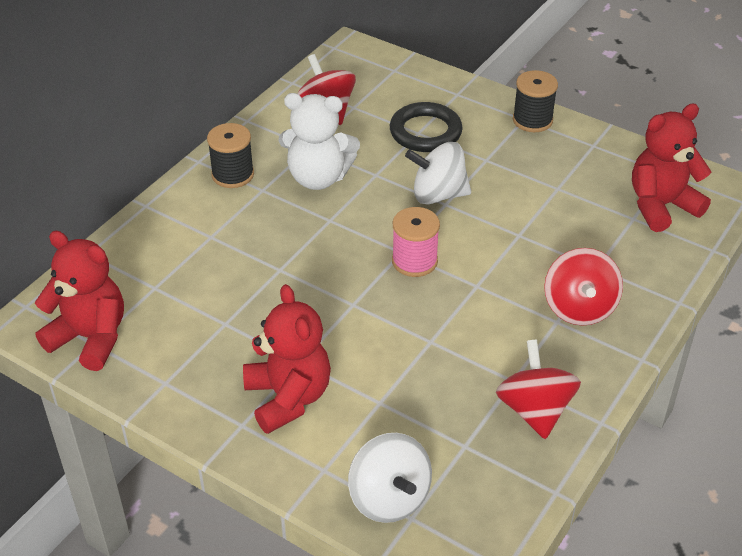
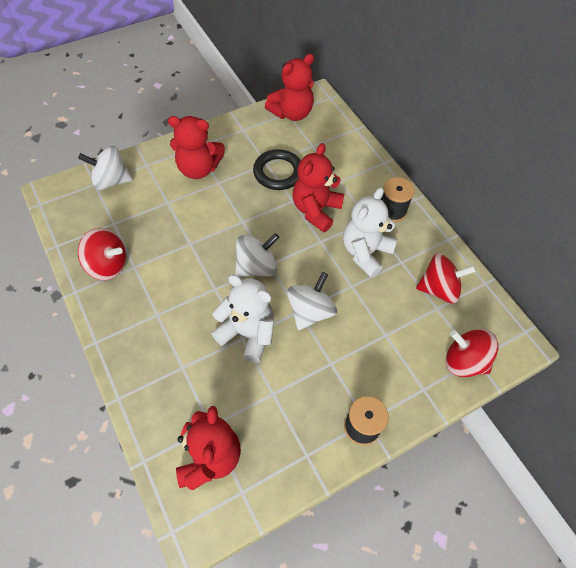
camera: 115 degrees right, 15 degrees up
black ring [390,102,463,152] -> black ring moved to [253,149,301,190]
pink spool [392,207,440,277] -> white spinning top [235,233,280,277]
red spinning top [544,248,623,326] -> red spinning top moved to [446,329,498,377]
none -> white teddy bear [211,274,274,363]
none -> red teddy bear [293,143,344,232]

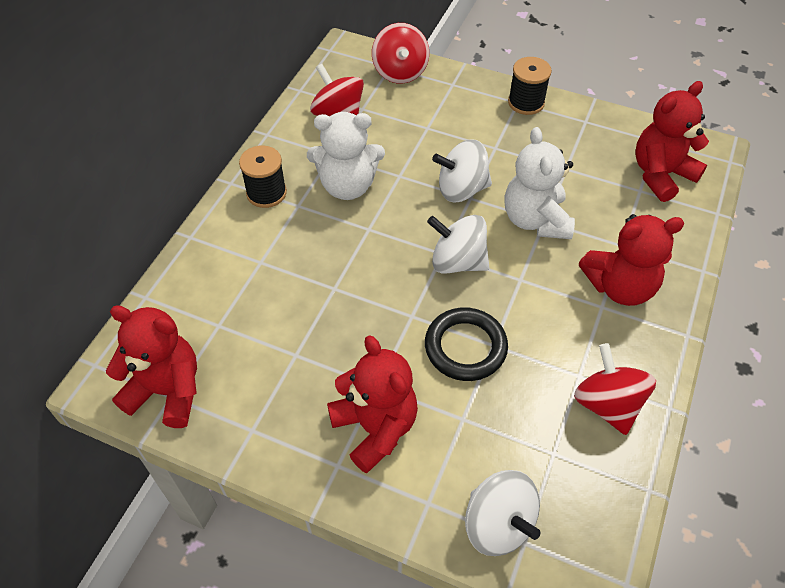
camera: 125 degrees left, 5 degrees down
black ring [253,149,301,190] -> black ring moved to [425,307,508,381]
red teddy bear [293,143,344,232] -> red teddy bear moved to [579,214,685,306]

